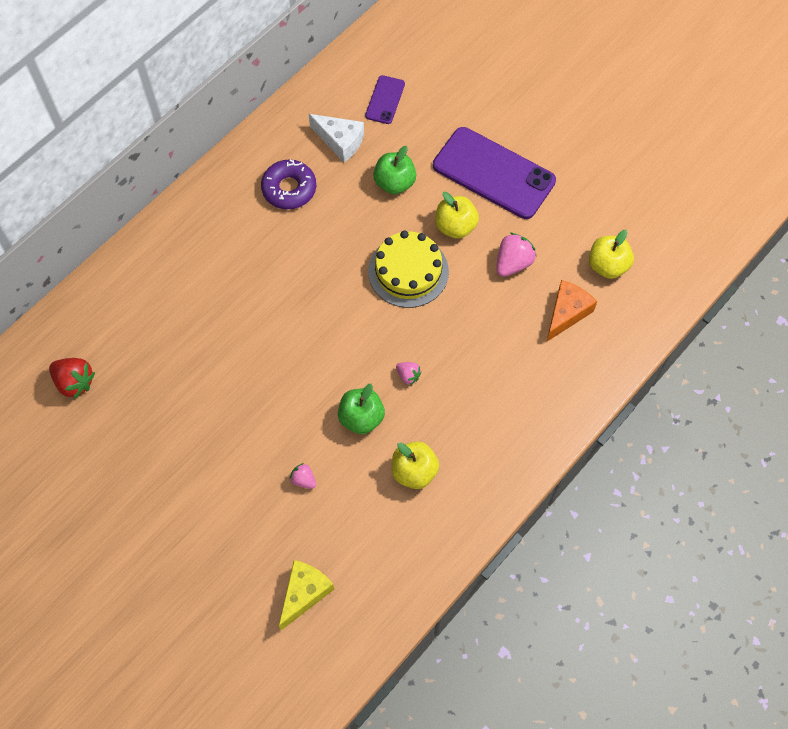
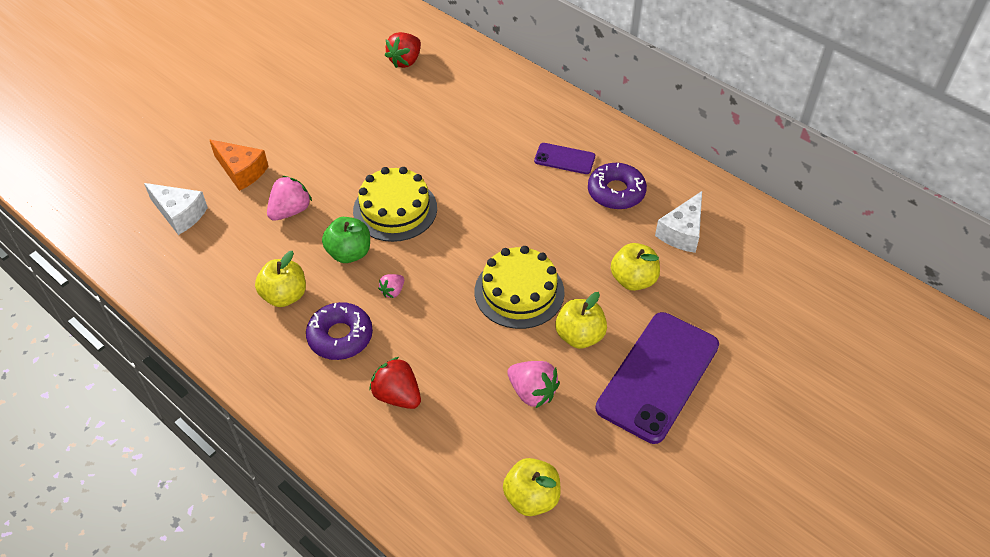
camera: 90 degrees right, 15 degrees down
yellow cheese [279,560,334,630] -> white cheese [144,183,208,235]
pink strawberry [290,463,316,489] -> pink strawberry [267,176,312,221], size x1.75
purple phone [365,75,405,124] -> purple phone moved to [534,143,595,174]
green apple [373,146,416,194] -> yellow apple [611,243,660,291]
orange cheese [546,280,597,342] -> orange cheese moved to [210,140,268,191]
none -> purple donut [306,302,373,360]
none -> yellow cake [353,167,437,242]
none -> red strawberry [369,357,421,409]

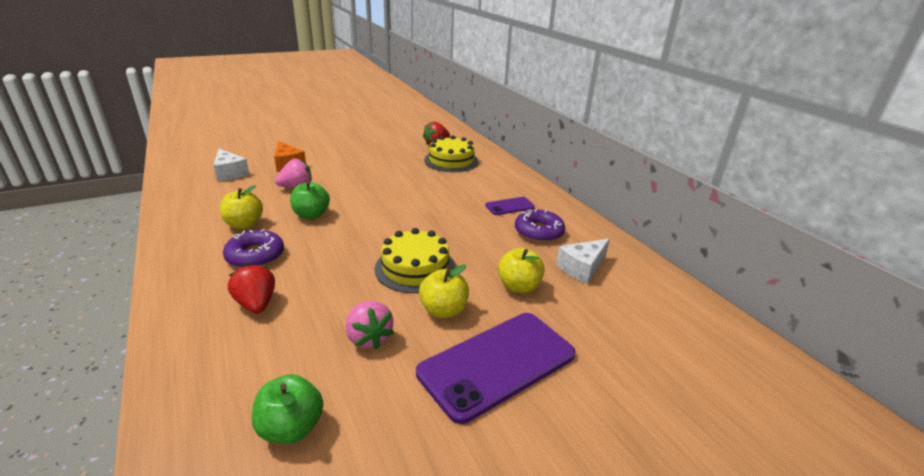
camera: 20 degrees right, 20 degrees down
yellow cake [353,167,437,242] -> yellow cake moved to [424,135,479,172]
pink strawberry [378,274,404,298] -> none
yellow apple [503,458,561,516] -> green apple [252,374,323,444]
purple phone [534,143,595,174] -> purple phone turned 60 degrees counterclockwise [485,197,535,215]

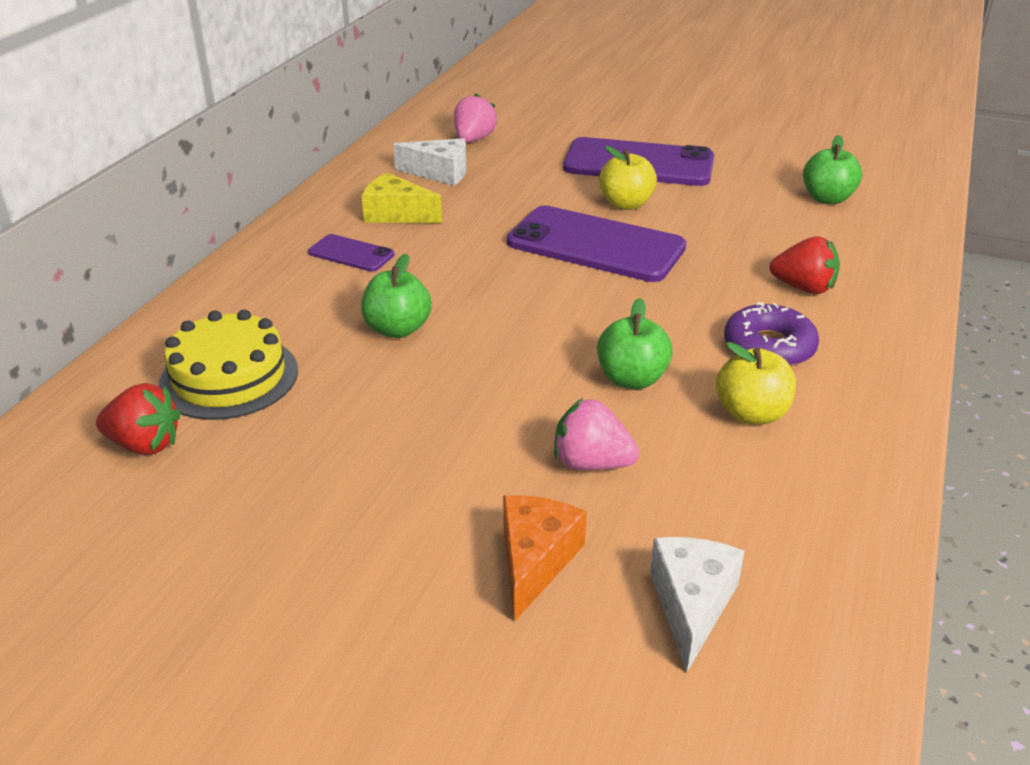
camera: 130 degrees left, 5 degrees up
red strawberry [228,264,275,314] -> red strawberry turned 90 degrees counterclockwise [770,236,840,294]
pink strawberry [346,301,394,350] -> pink strawberry moved to [454,93,497,142]
yellow cake [375,228,456,293] -> purple phone [507,205,686,282]
yellow apple [498,248,545,293] -> none
purple donut [515,209,565,242] -> yellow cheese [361,173,442,223]
none -> green apple [361,253,432,338]

